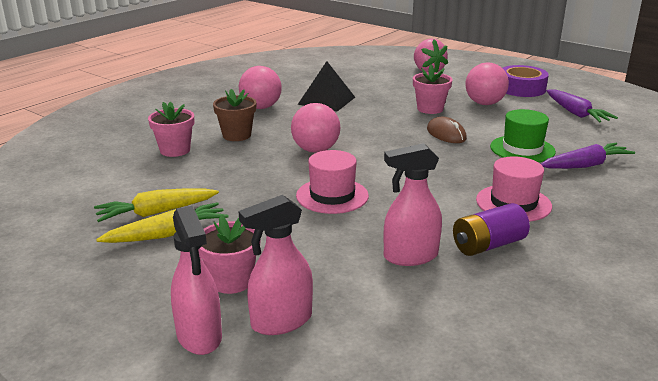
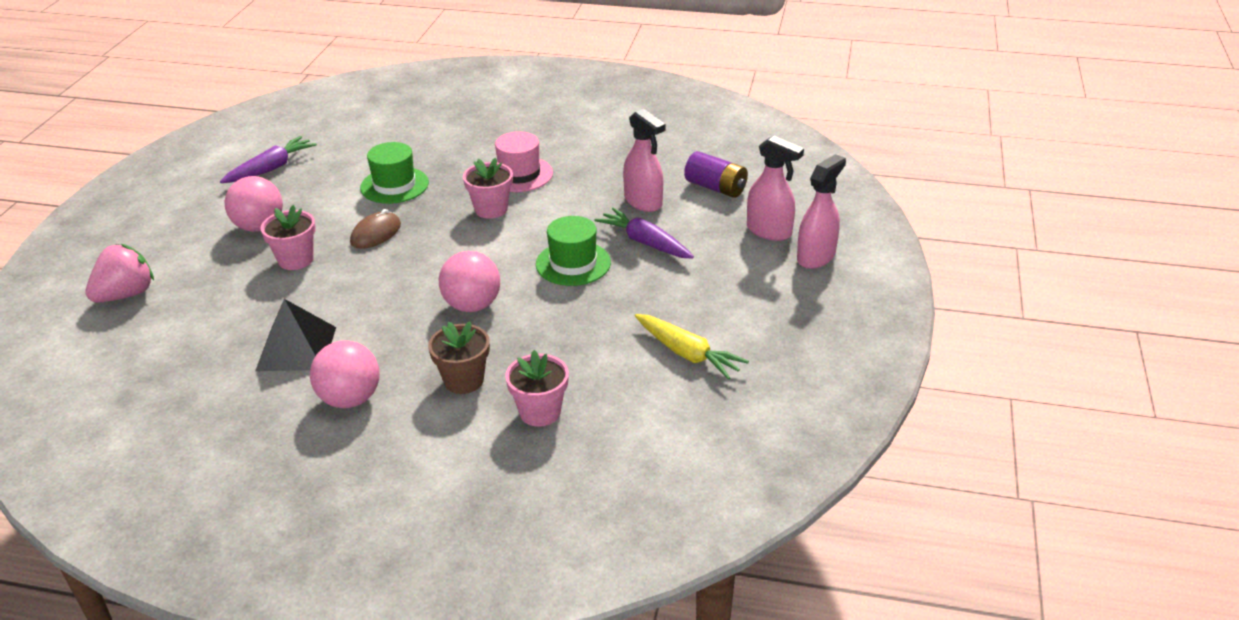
camera: 115 degrees left, 10 degrees up
yellow carrot [96,202,229,243] -> none
pink flower pot [199,215,261,294] -> pink flower pot moved to [463,158,513,219]
pink hat [296,150,369,214] -> green hat [536,216,611,286]
purple battery [453,203,530,256] -> purple battery moved to [684,151,748,198]
purple tape [503,65,549,97] -> none
purple carrot [541,143,635,169] -> purple carrot moved to [594,208,694,258]

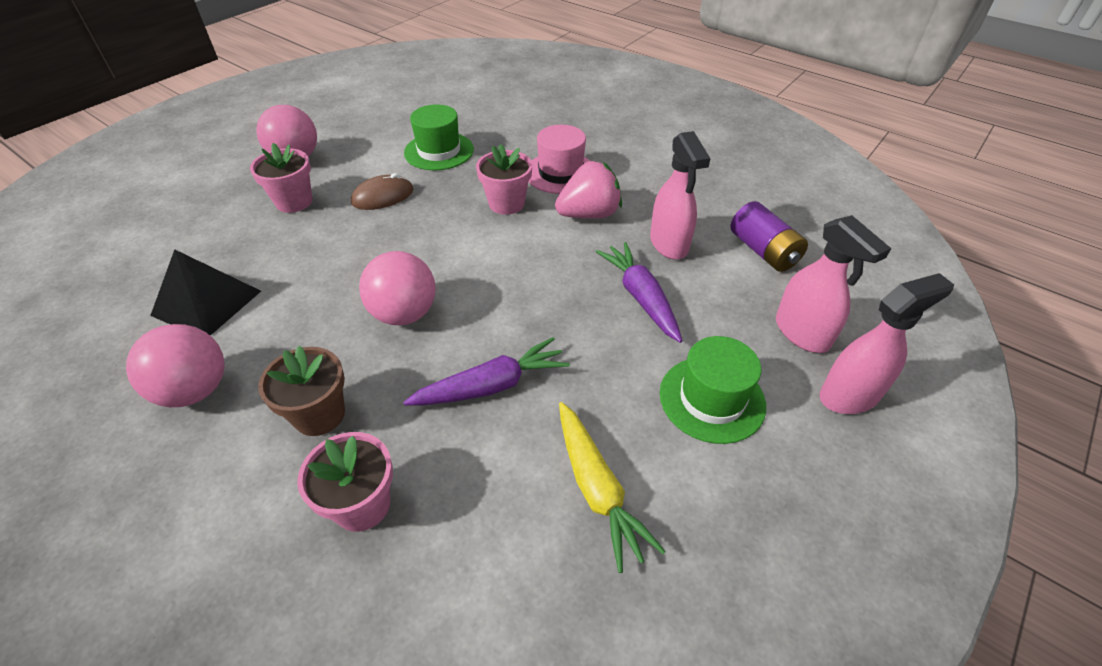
camera: 25 degrees right, 10 degrees up
pink strawberry [85,244,154,303] -> pink strawberry moved to [555,161,622,219]
purple carrot [220,136,317,183] -> purple carrot moved to [403,337,570,405]
green hat [536,216,611,286] -> green hat moved to [660,336,766,444]

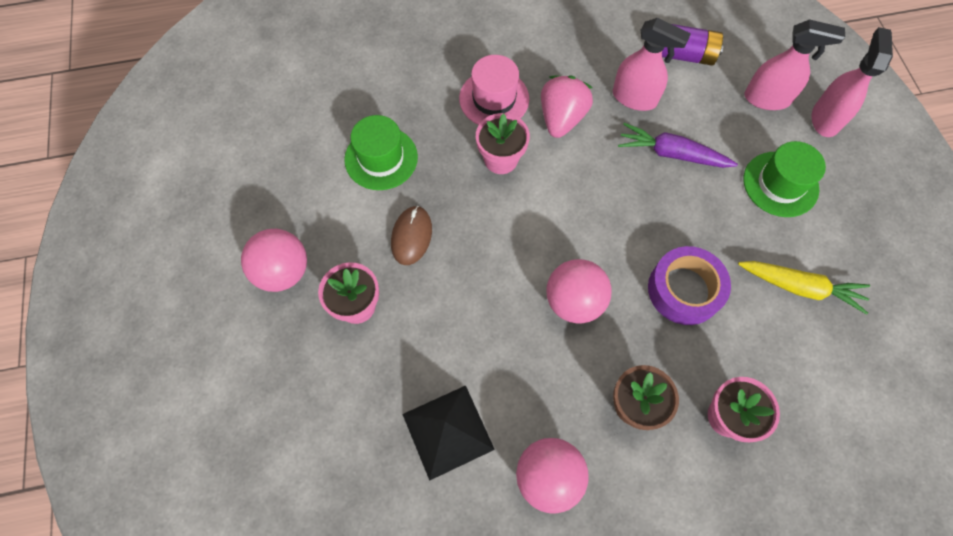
camera: 50 degrees left, 20 degrees up
purple carrot [403,337,570,405] -> purple tape [648,246,731,325]

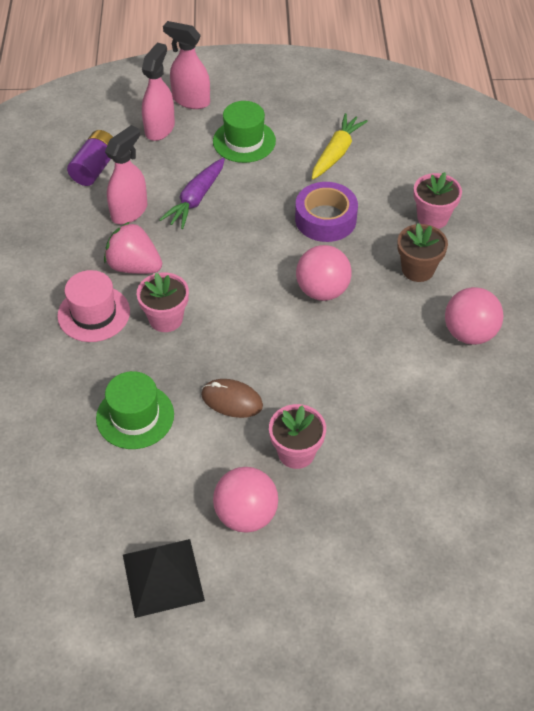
camera: 80 degrees left, 15 degrees down
black pyramid [402,385,495,481] -> black pyramid moved to [123,539,205,618]

